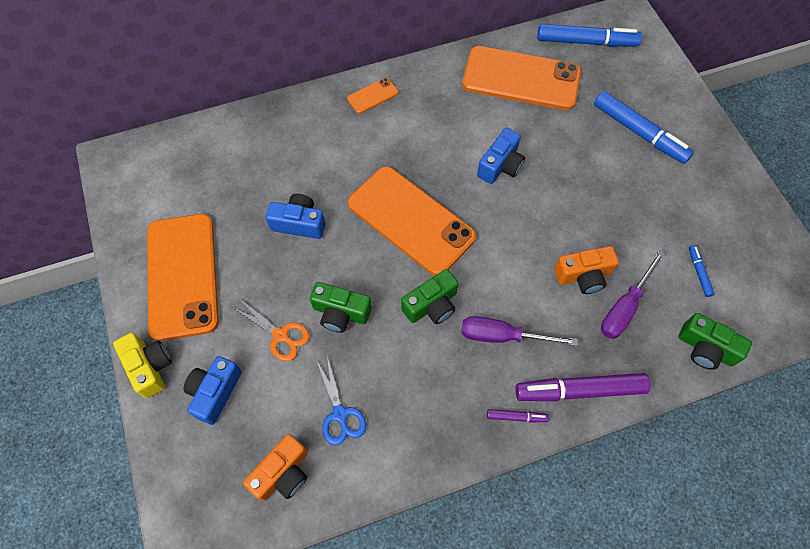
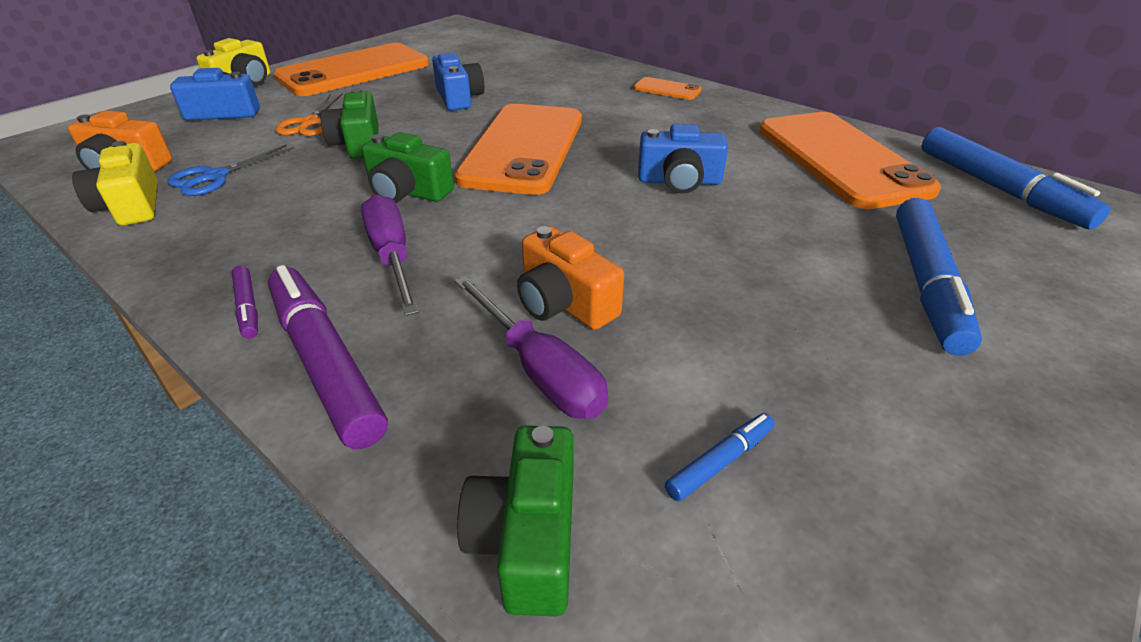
camera: 60 degrees right, 25 degrees down
purple screwdriver [601,250,665,339] -> purple screwdriver turned 135 degrees counterclockwise [454,276,608,419]
none -> yellow camera [72,141,158,226]

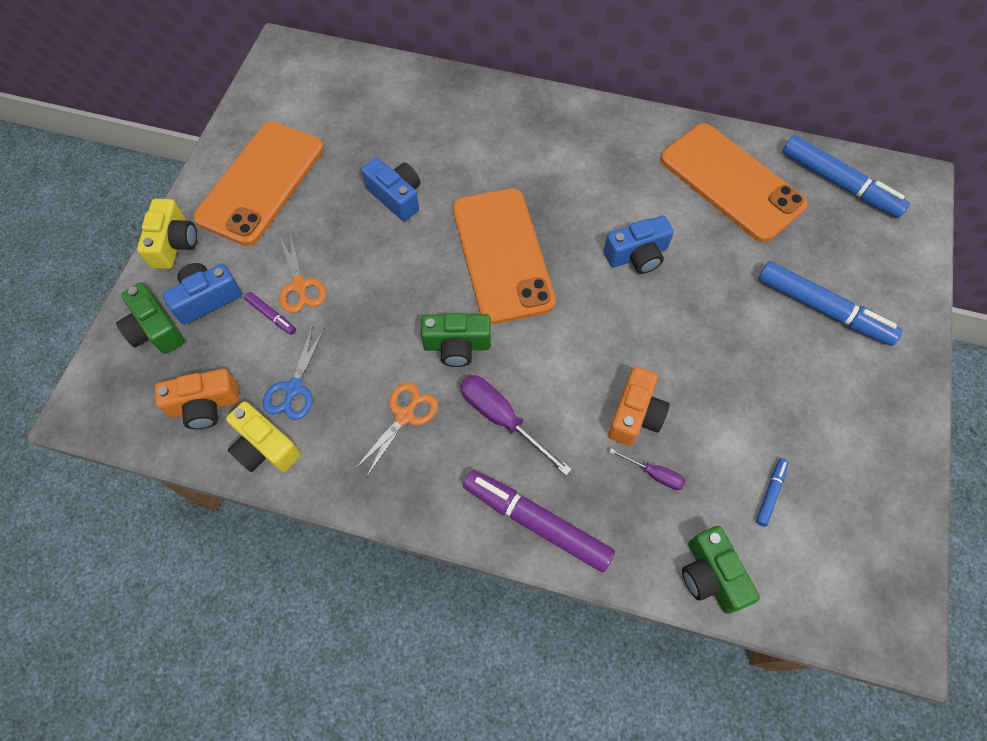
camera: 25 degrees left, 25 degrees up
purple marker [232,266,258,339] -> purple marker moved to [244,292,296,335]
green camera [320,88,379,159] -> green camera moved to [116,282,185,354]
purple screwdriver [454,276,608,419] -> purple screwdriver [609,448,686,490], size x0.55
orange camera [517,226,624,330] -> orange camera turned 90 degrees counterclockwise [608,366,669,446]
orange phone [634,77,702,100] -> none
blue marker [896,198,982,356] -> blue marker turned 45 degrees counterclockwise [758,261,903,346]
none -> orange scissors [354,382,438,478]

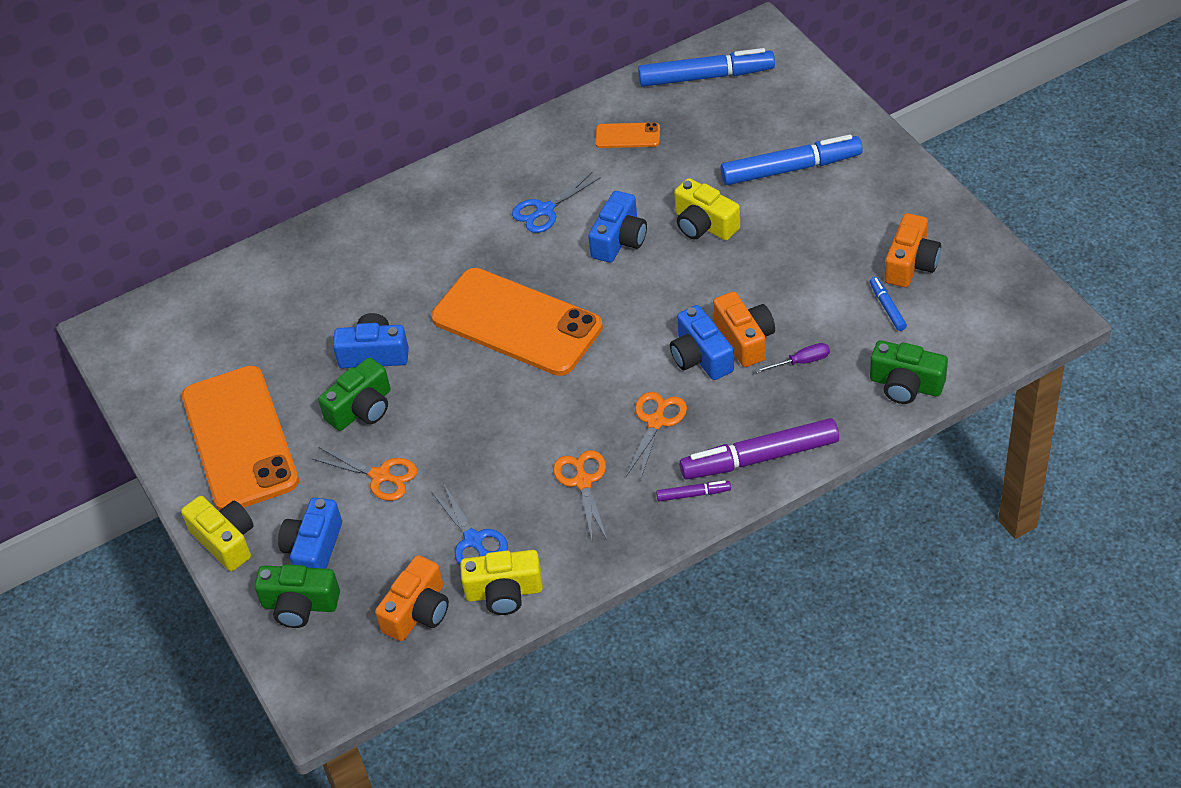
camera: 40 degrees left, 15 degrees down
purple marker [244,292,296,335] -> purple marker moved to [656,481,731,502]
green camera [421,313,491,367] -> green camera moved to [318,357,390,431]
purple screwdriver [460,375,572,476] -> orange scissors [626,392,687,480]
orange phone [660,123,807,242] -> orange phone [595,122,660,148], size x0.42
none -> blue scissors [512,172,601,233]
none -> blue camera [670,305,734,380]
none -> yellow camera [674,178,740,240]
none -> orange camera [884,213,941,287]

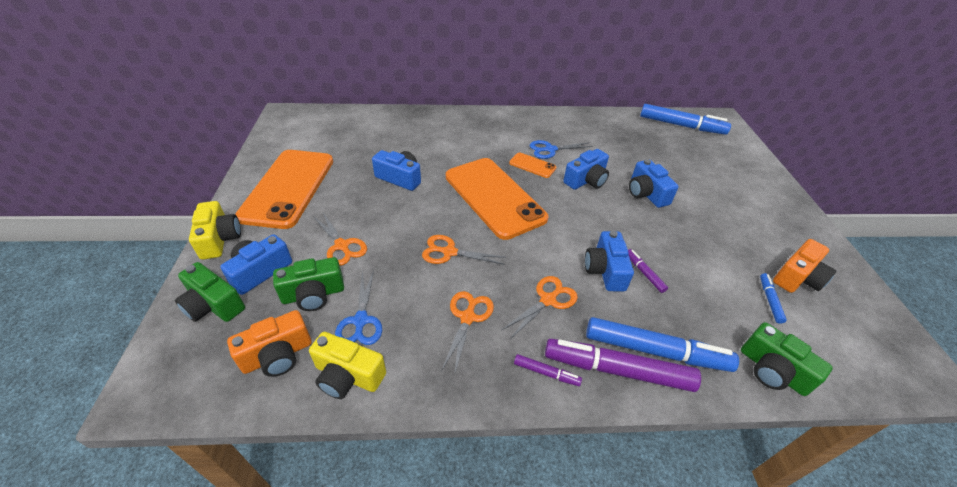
camera: 20 degrees right, 5 degrees down
green camera [318,357,390,431] -> green camera moved to [273,257,344,311]
orange phone [595,122,660,148] -> orange phone moved to [509,152,556,178]
yellow camera [674,178,740,240] -> blue camera [629,159,679,208]
orange camera [713,291,775,367] -> purple marker [628,249,668,293]
blue marker [720,134,863,185] -> blue marker moved to [586,317,739,372]
purple screwdriver [755,343,830,373] -> none
none -> orange scissors [422,235,506,265]

